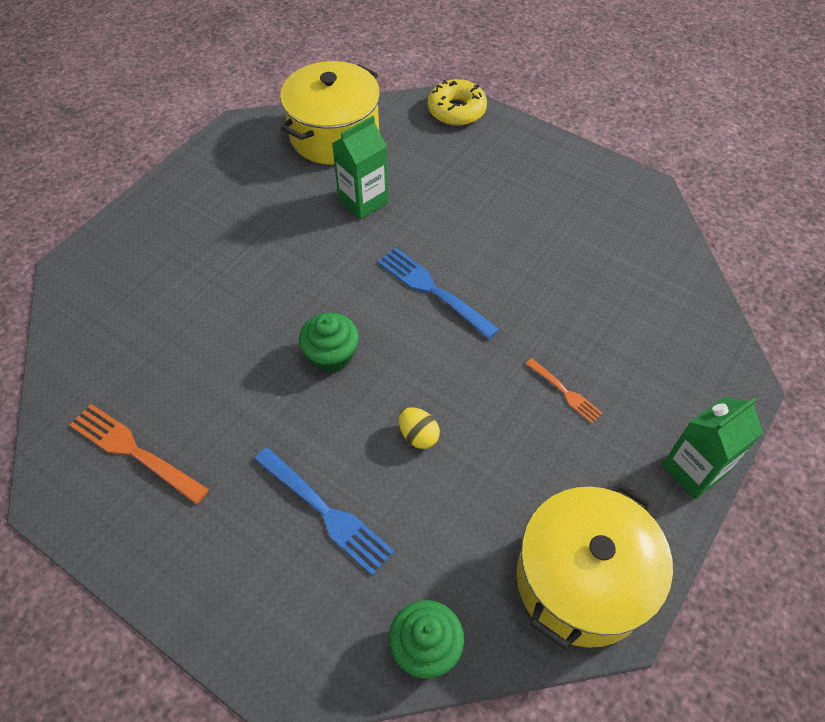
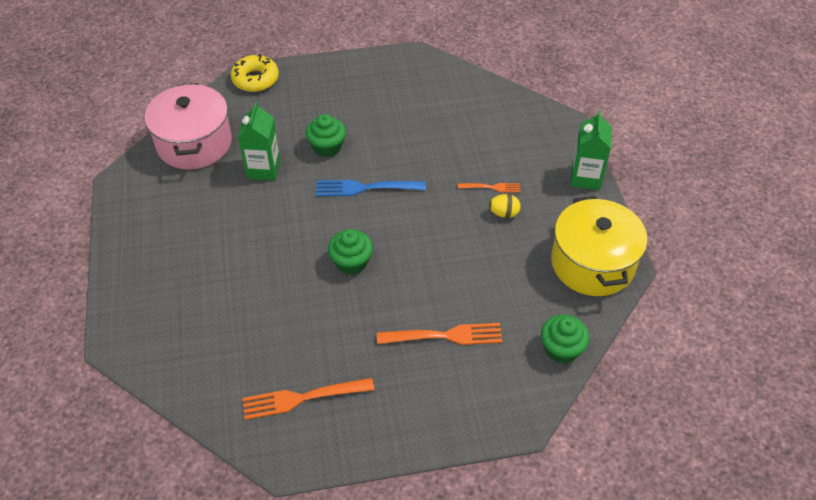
camera: 45 degrees left, 5 degrees down
blue fork [254,447,395,576] -> orange fork [377,323,503,345]
yellow pot [280,61,380,165] -> pink pot [145,83,232,170]
yellow egg [399,407,440,449] -> yellow egg moved to [489,194,521,218]
none -> green cupcake [306,114,346,157]

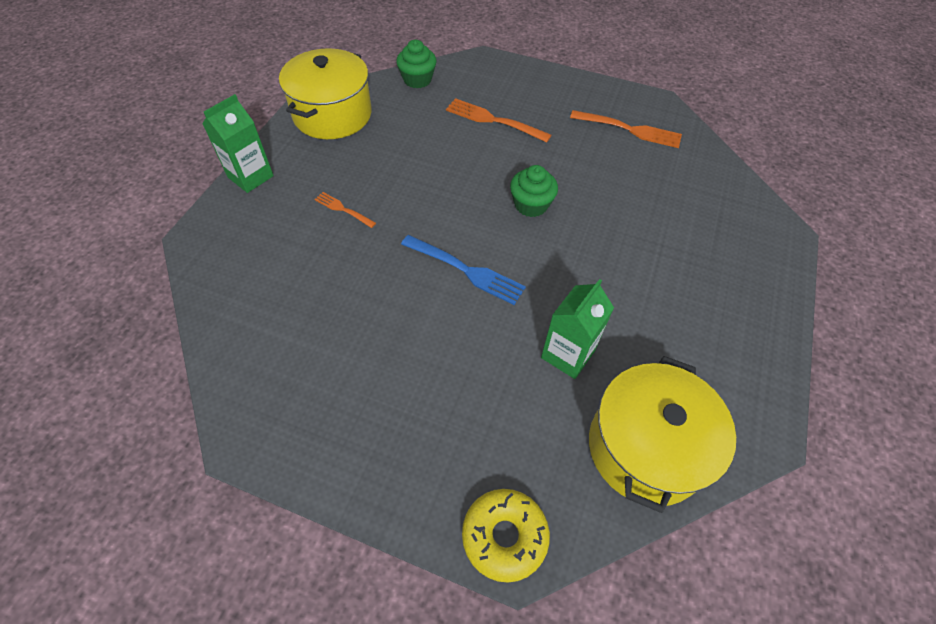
camera: 150 degrees left, 5 degrees up
pink pot [145,83,232,170] -> yellow pot [589,356,736,513]
green cupcake [306,114,346,157] -> none
yellow egg [489,194,521,218] -> none

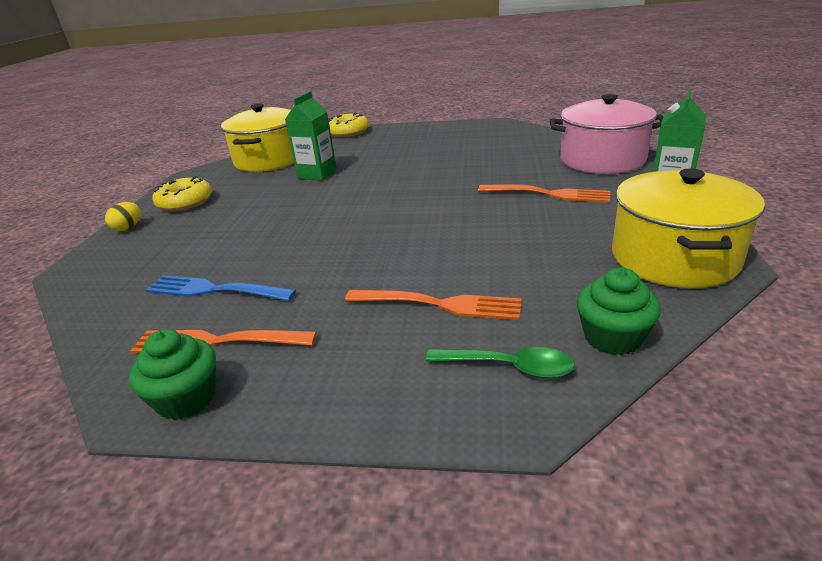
camera: 170 degrees right, 25 degrees down
orange fork [314,192,376,228] -> orange fork [478,184,611,203], size x1.75
blue fork [401,235,526,305] -> blue fork moved to [146,275,296,301]
green cupcake [510,165,558,217] -> green cupcake moved to [129,329,216,420]
none -> yellow egg [105,202,141,231]
none -> yellow donut [152,176,212,211]
none -> green spoon [426,347,575,378]
none -> pink pot [550,94,663,174]

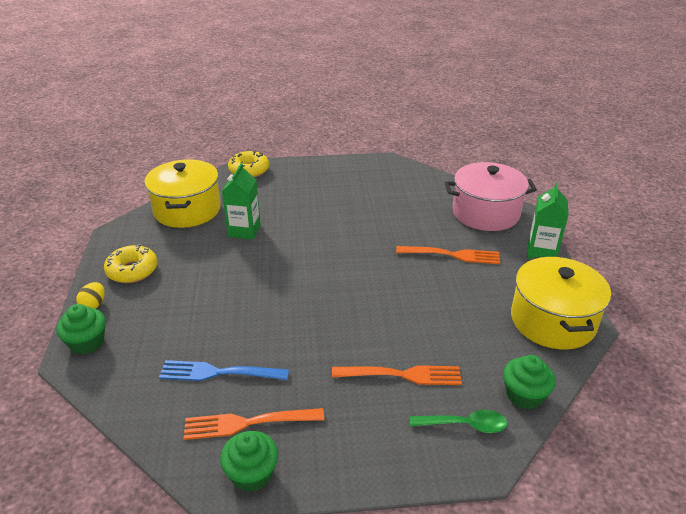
camera: 15 degrees left, 5 degrees up
none -> green cupcake [56,304,106,354]

